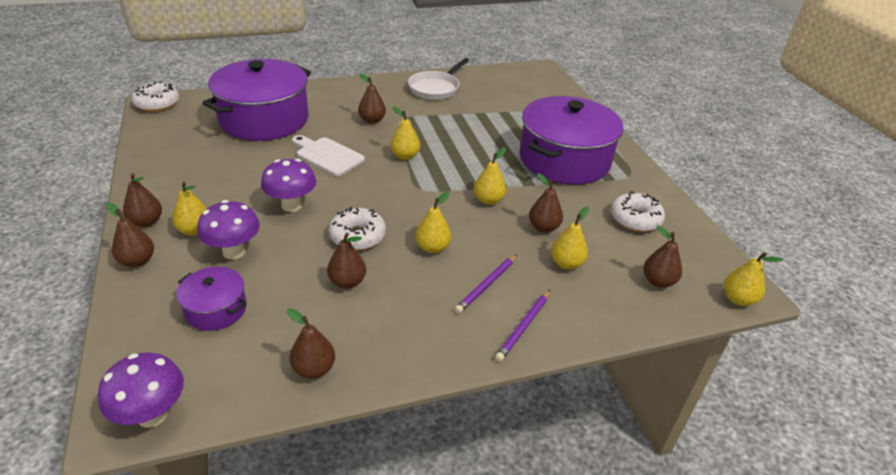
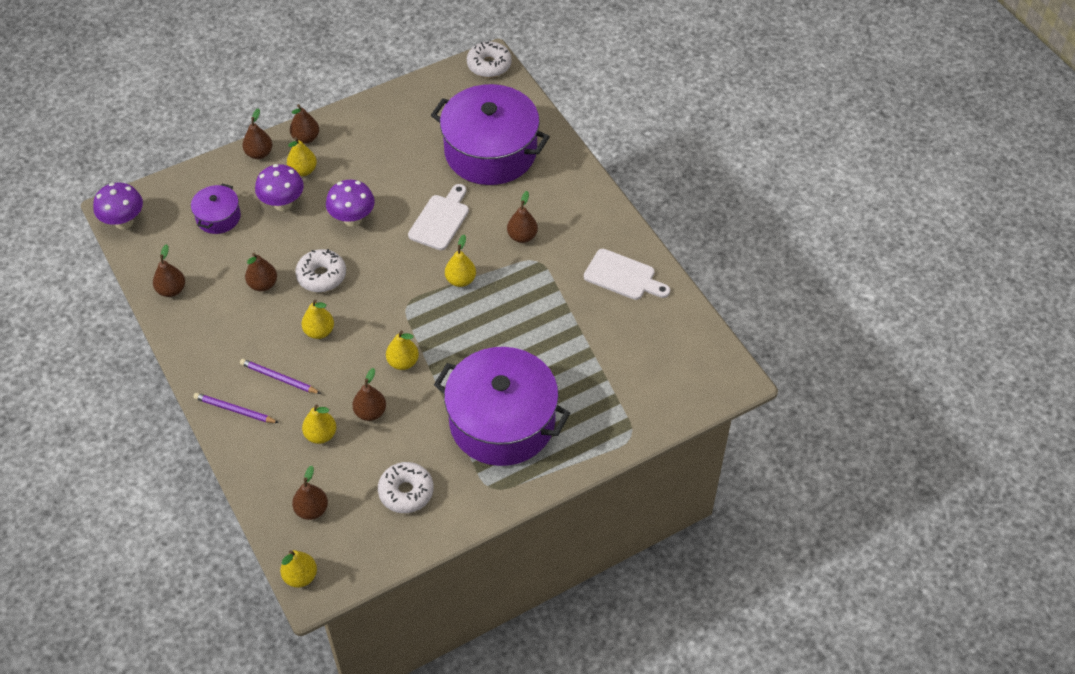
camera: 80 degrees right, 15 degrees up
white pan [408,58,469,100] -> white cutting board [584,249,670,300]

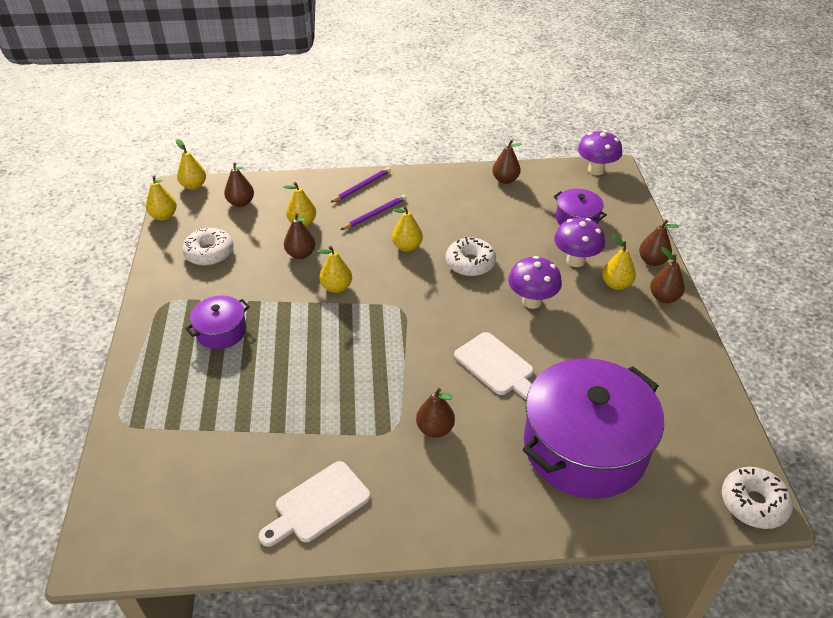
camera: 115 degrees right, 10 degrees down
brown pear [245,253,277,291] -> none
purple pot [434,347,570,466] -> purple pot [185,295,250,349], size x0.47
yellow pear [445,235,476,287] -> yellow pear moved to [146,176,177,221]

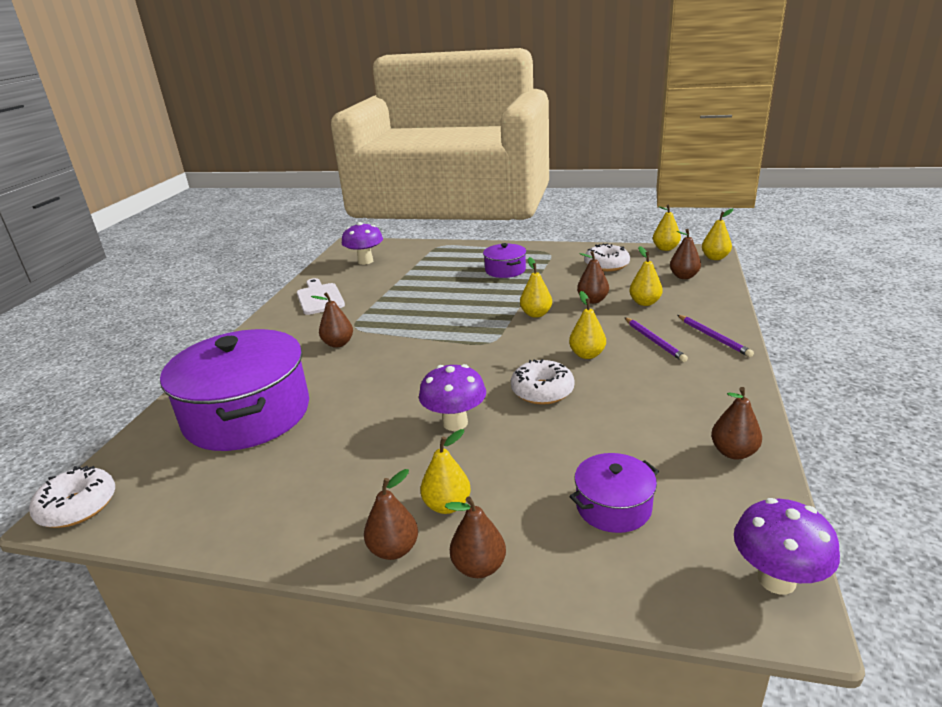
camera: 110 degrees right, 15 degrees down
white cutting board [454,332,534,400] -> none
purple mushroom [554,218,605,267] -> purple mushroom moved to [342,222,383,265]

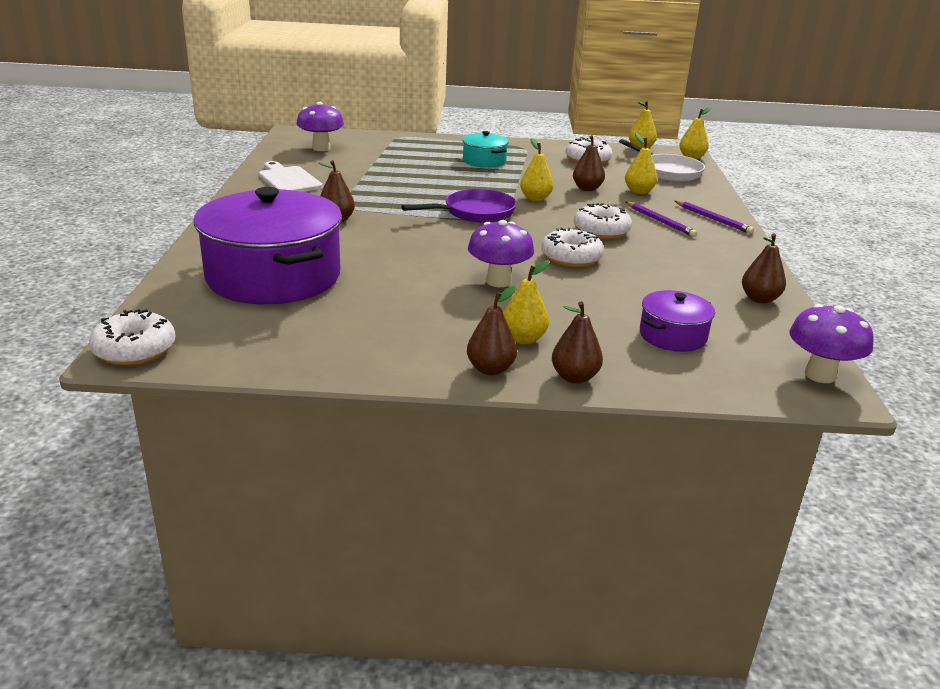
camera: 15 degrees left, 0 degrees up
purple pot [483,243,526,278] -> turquoise pot [462,131,509,168]
yellow pear [569,291,606,359] -> white donut [574,203,632,239]
brown pear [670,229,701,279] -> white pan [619,139,705,182]
none -> purple pan [401,189,517,223]

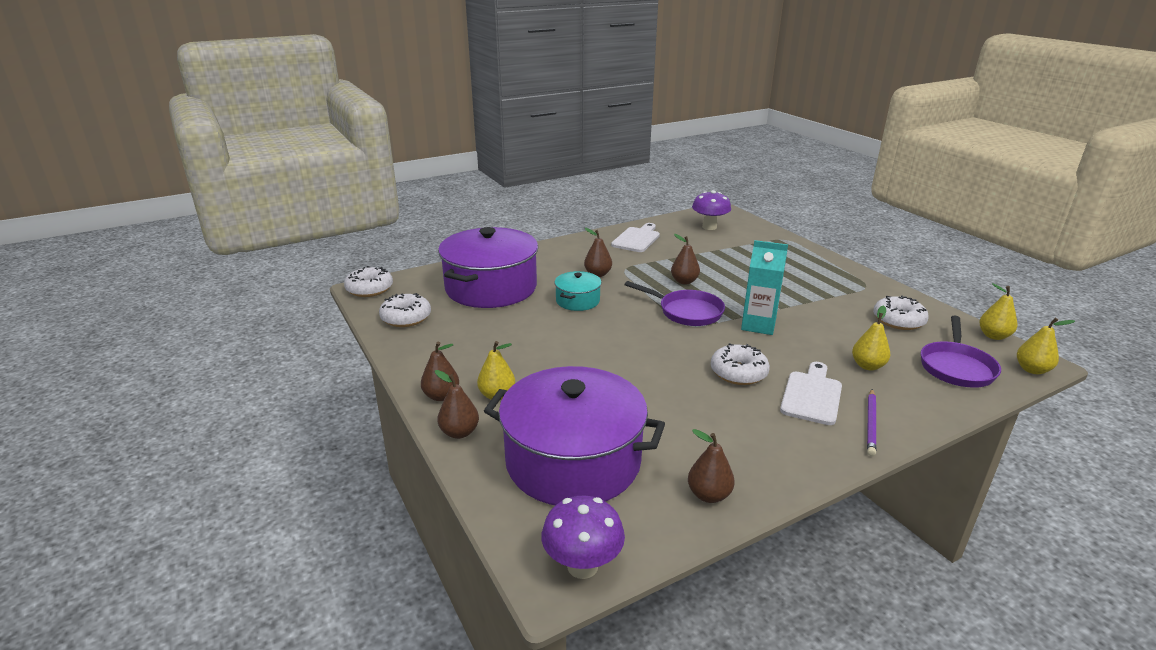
camera: 60 degrees right, 0 degrees up
turquoise pot [462,131,509,168] -> turquoise pot moved to [555,271,601,311]
purple mushroom [468,220,534,287] -> none
yellow pear [520,138,554,201] -> turquoise carton [741,240,788,335]
white donut [541,228,604,267] -> white donut moved to [379,293,431,327]
brown pear [573,135,605,191] -> brown pear moved to [671,234,700,285]
white pan [619,139,705,182] -> purple pan [921,315,1001,388]
purple pencil [626,202,697,237] -> white cutting board [780,362,842,425]
purple pot [640,290,715,352] -> purple pot [484,366,665,505], size x2.15

